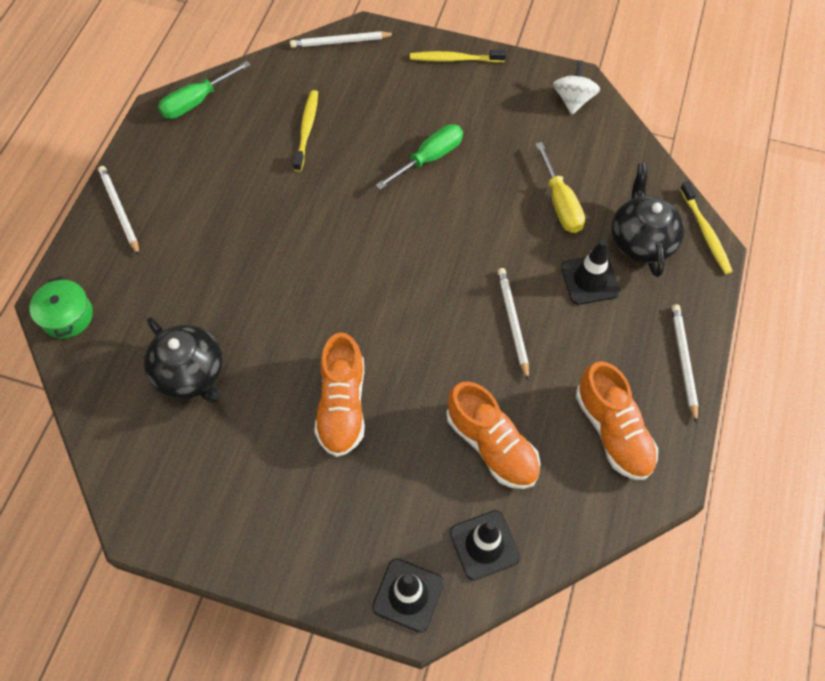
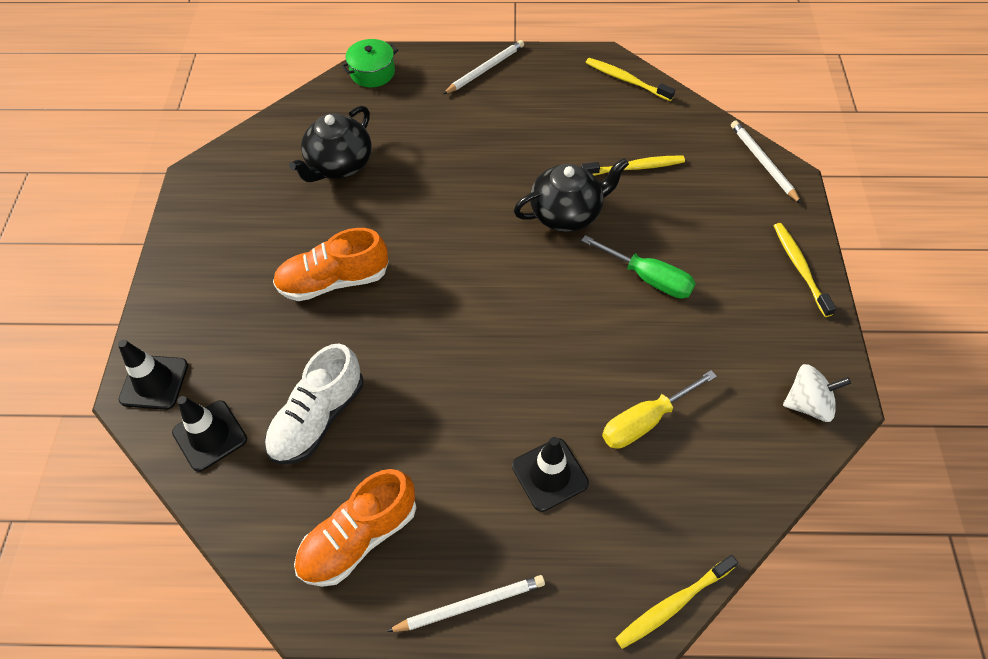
camera: 75 degrees right, 5 degrees down
green screwdriver [158,61,250,119] -> yellow toothbrush [586,58,675,101]
orange shoe [447,381,541,489] -> white shoe [265,344,363,464]
white pencil [497,268,529,380] -> none
black teapot [611,163,685,277] -> black teapot moved to [514,158,629,232]

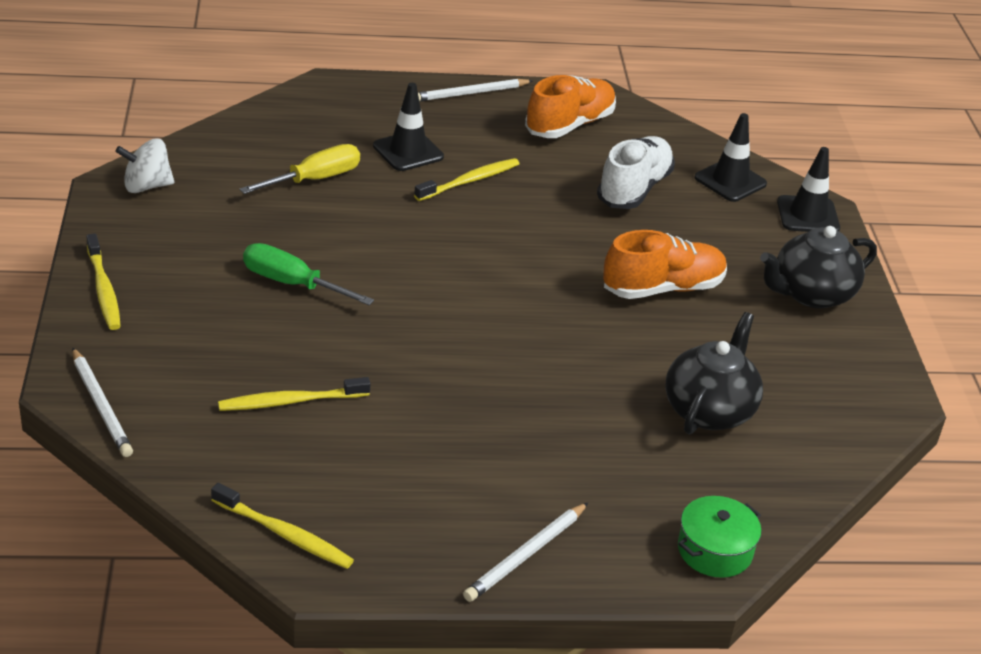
camera: 170 degrees right, 20 degrees down
black teapot [514,158,629,232] -> black teapot moved to [760,226,877,308]
yellow toothbrush [615,555,738,649] -> yellow toothbrush moved to [414,158,520,201]

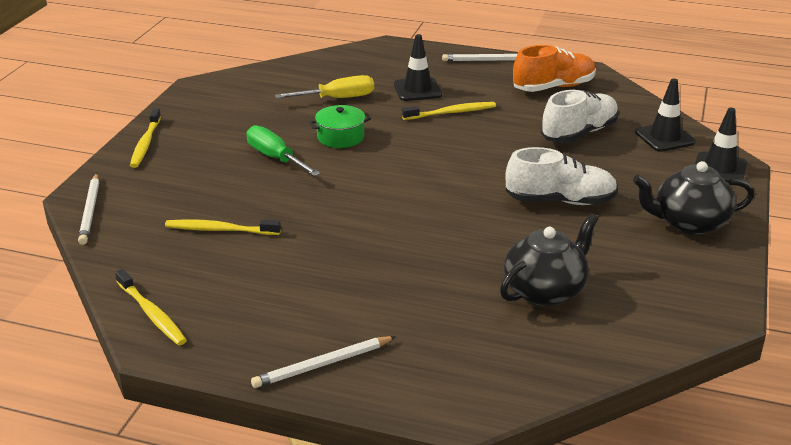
camera: 25 degrees right, 5 degrees down
white spinning top [115,138,174,193] -> none
orange shoe [603,230,727,299] -> white shoe [506,147,618,205]
green pot [678,496,761,578] -> green pot moved to [309,105,371,148]

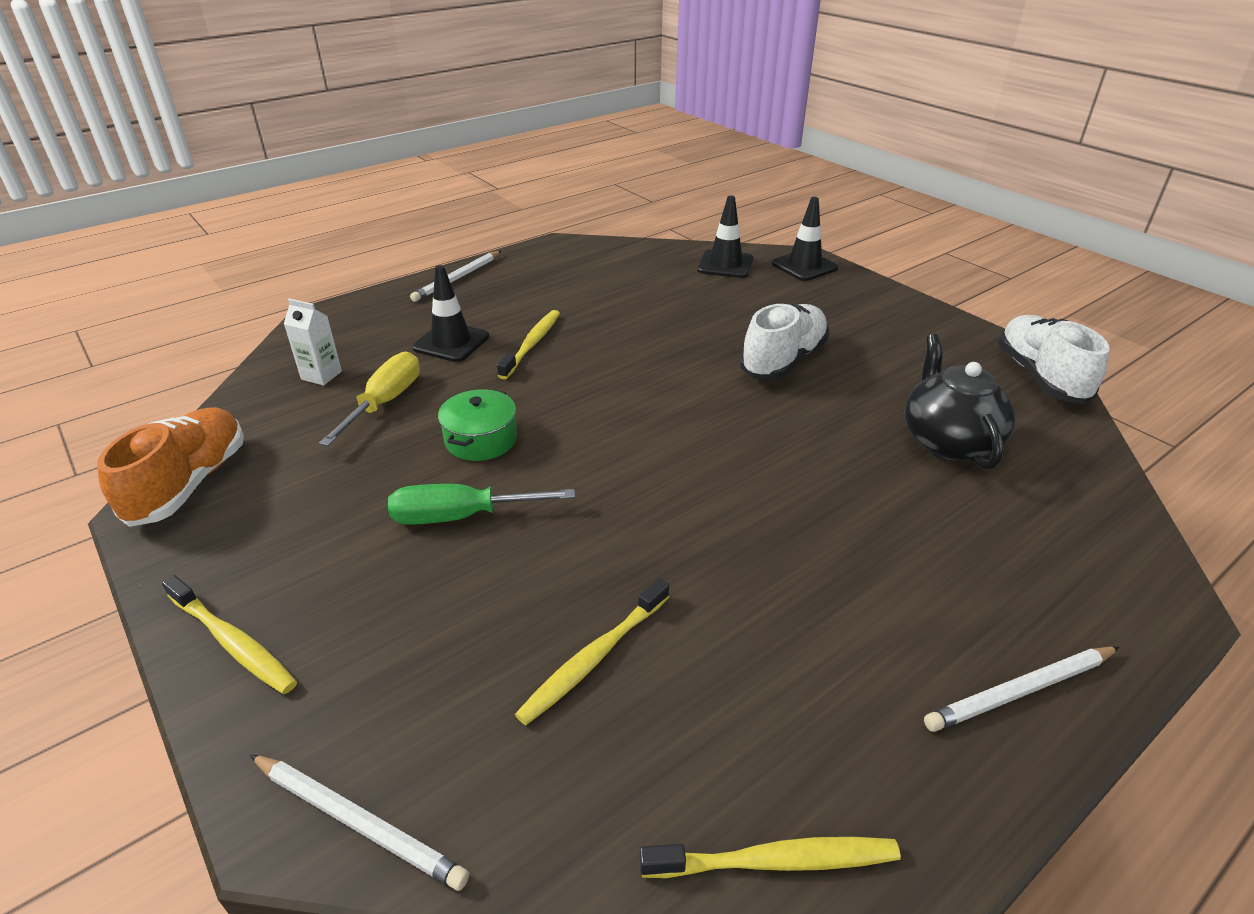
camera: 55 degrees left, 5 degrees up
white pencil [251,336,396,388] -> white pencil turned 60 degrees clockwise [924,647,1119,732]
orange shoe [513,45,596,92] -> orange shoe moved to [97,407,244,527]
white shoe [541,90,619,143] -> white shoe moved to [998,315,1109,404]
black teapot [633,161,754,235] -> none
none -> white carton [284,299,342,385]

